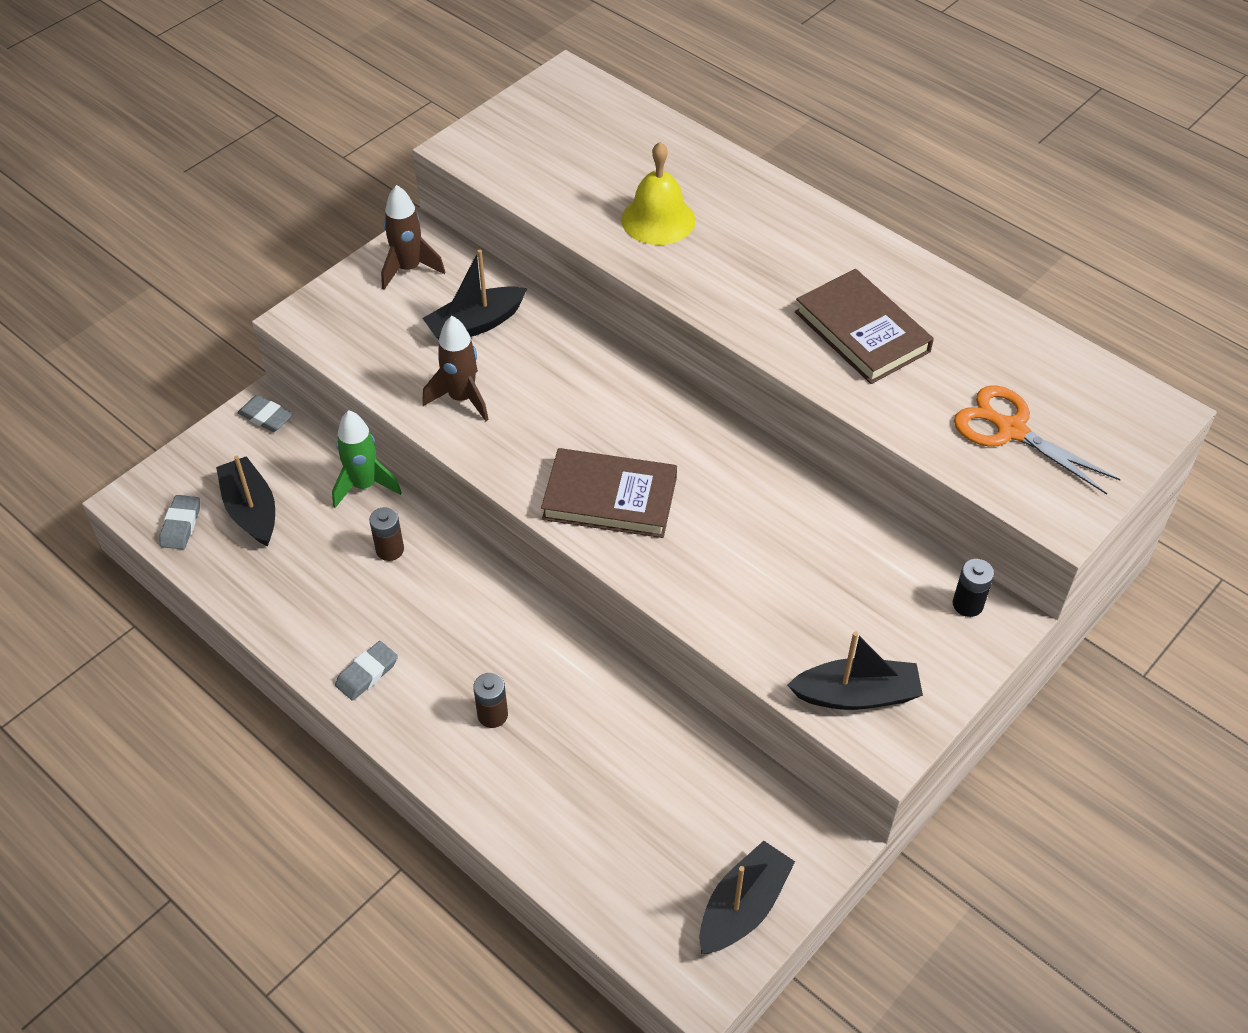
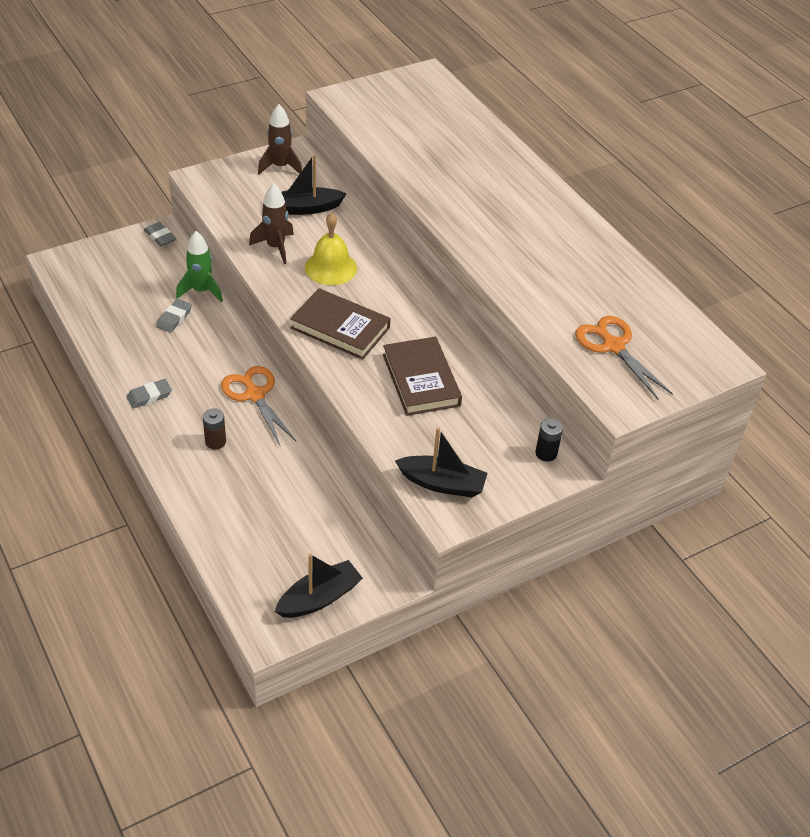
camera: 15 degrees right, 5 degrees down
grey eraser [159,495,200,549] -> grey eraser moved to [156,299,192,333]
black boat [216,456,275,546] -> none
brown battery [369,507,404,561] -> none
yellow bell [621,142,695,245] -> yellow bell moved to [305,213,357,285]
brown book [795,269,934,384] -> brown book moved to [383,337,462,416]
none -> orange scissors [221,366,296,445]

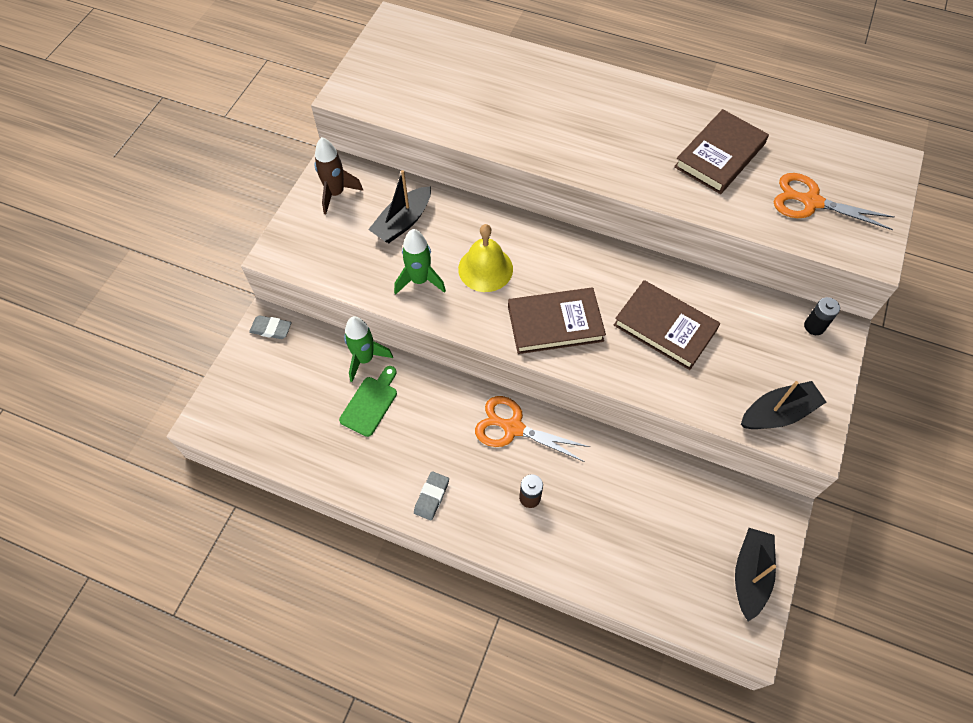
camera: 35 degrees left, 15 degrees up
grey eraser [156,299,192,333] -> green cutting board [339,366,397,437]
brown rocket [249,183,294,264] -> green rocket [394,229,446,295]
none -> brown book [674,109,769,194]

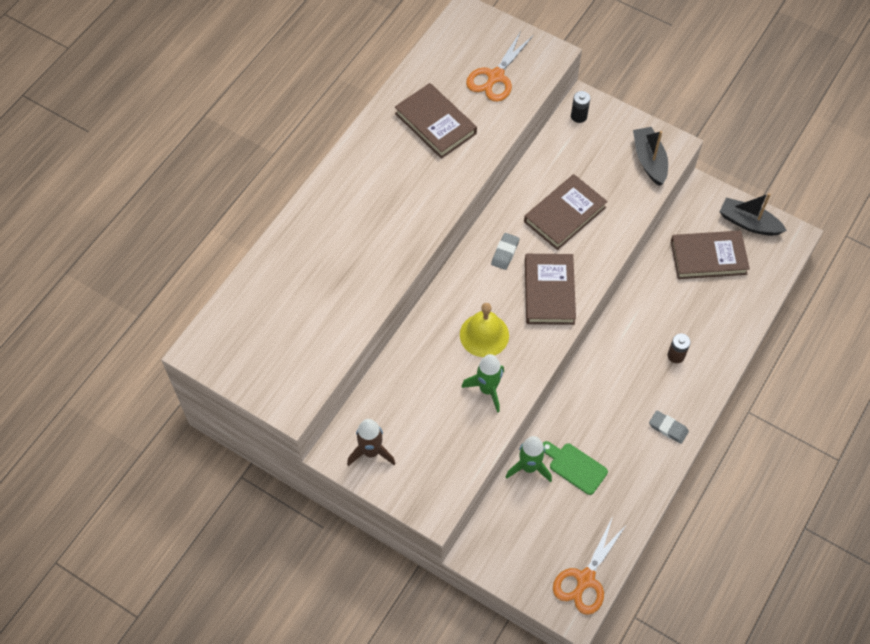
camera: 80 degrees left, 0 degrees up
grey eraser [249,315,292,339] -> grey eraser moved to [491,233,519,270]
black boat [368,170,431,243] -> none
orange scissors [475,396,590,462] -> orange scissors moved to [553,517,627,615]
none -> brown book [671,231,750,279]

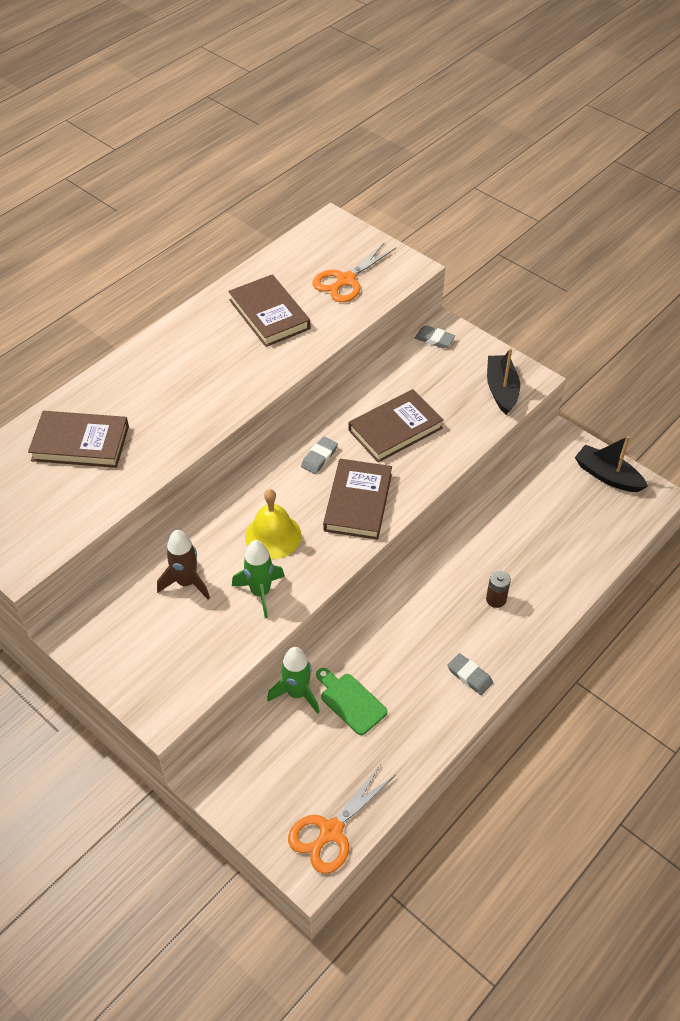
camera: 10 degrees right, 10 degrees down
brown rocket [347,419,395,466] -> brown rocket moved to [157,530,210,599]
black battery [571,91,590,123] -> grey eraser [415,325,455,348]
brown book [671,231,750,279] -> brown book moved to [28,411,129,468]

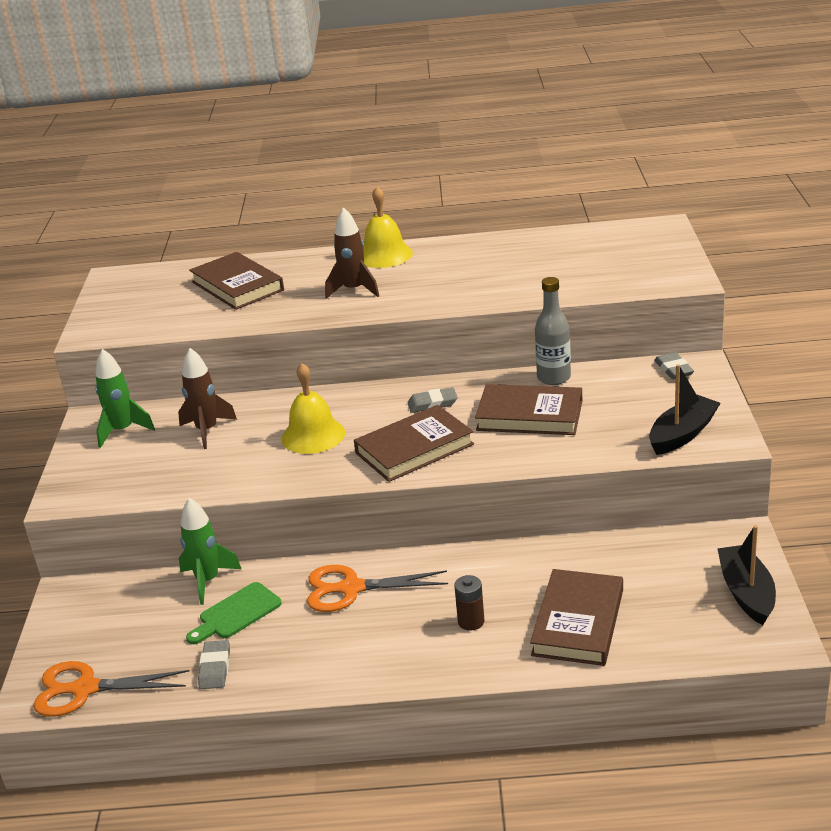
camera: 50 degrees right, 20 degrees down
brown book [228,275,310,347] -> brown book moved to [530,569,623,666]
green rocket [232,540,285,618] -> green rocket moved to [95,349,155,448]
orange scissors [313,242,396,302] -> orange scissors moved to [307,565,448,612]
green cutting board [316,668,387,735] -> green cutting board turned 135 degrees counterclockwise [186,582,282,644]
grey eraser [447,653,493,695] -> grey eraser moved to [198,640,230,689]
none -> brown rocket [325,207,379,299]
none -> yellow bell [363,187,413,268]
none -> grey bottle [535,277,571,385]

